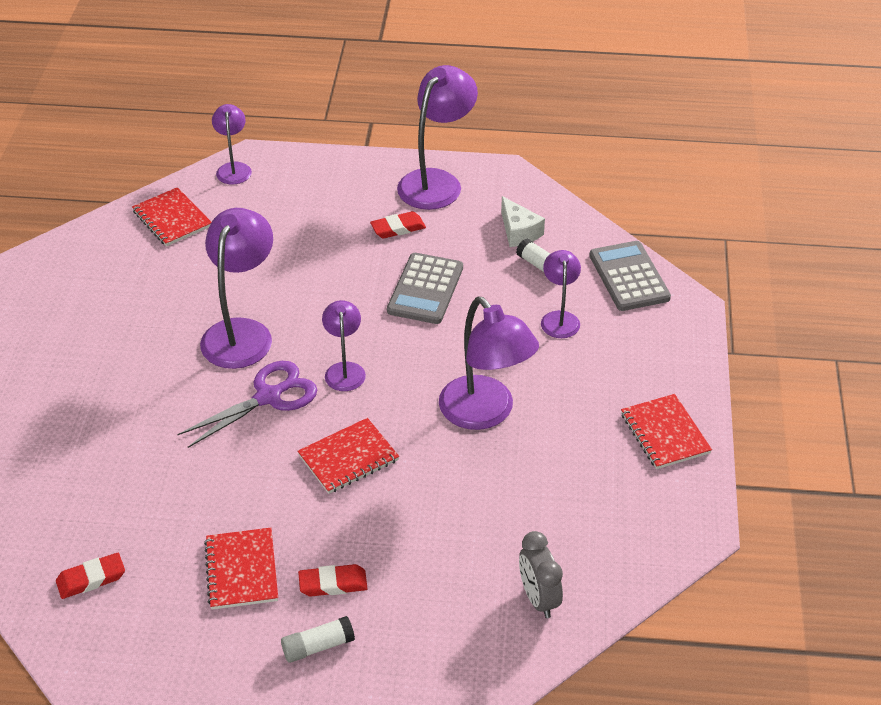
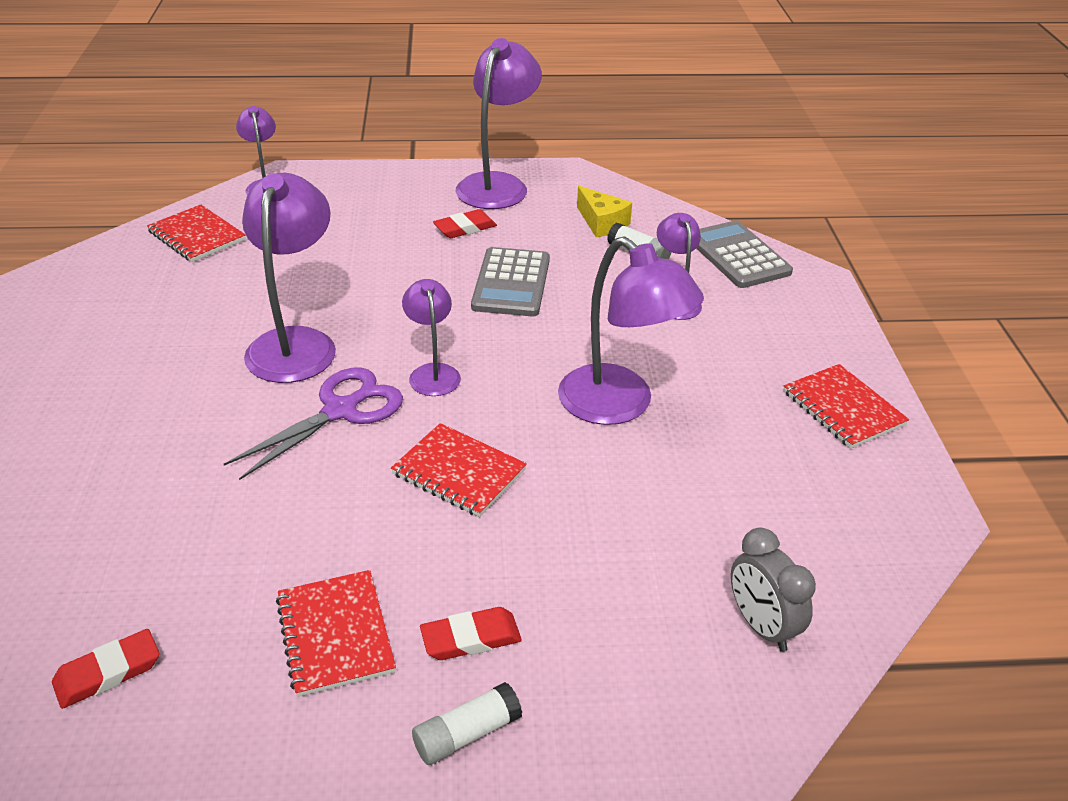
camera: 10 degrees left, 5 degrees down
red notebook [297,418,399,494] -> red notebook turned 75 degrees clockwise [391,423,527,517]
white cheese [501,196,545,247] -> yellow cheese [577,186,632,237]

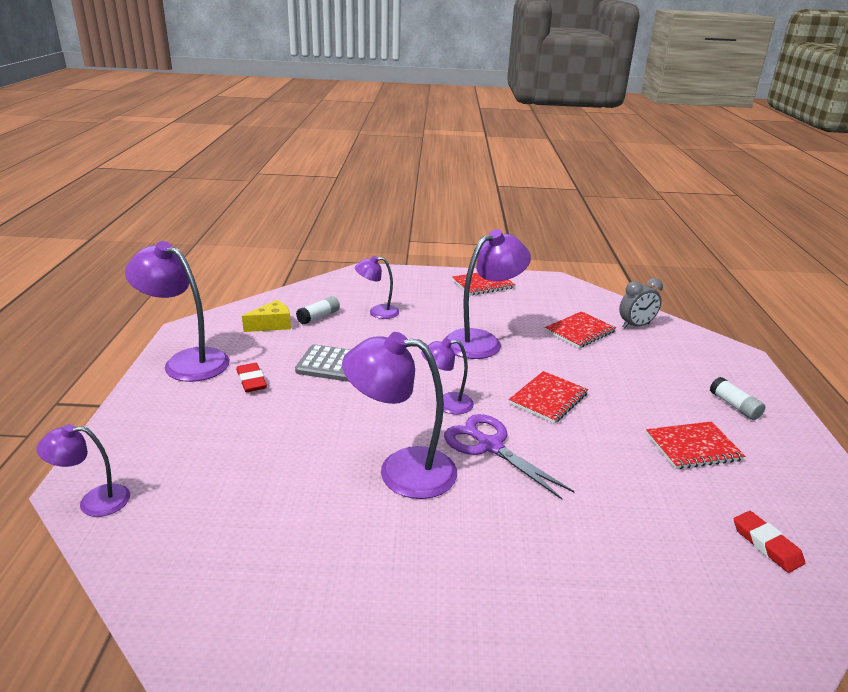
camera: 85 degrees left, 10 degrees down
red notebook [147,204,246,262] -> red notebook moved to [545,311,616,348]
red eraser [420,607,522,660] -> none
grey calculator [696,220,793,288] -> none

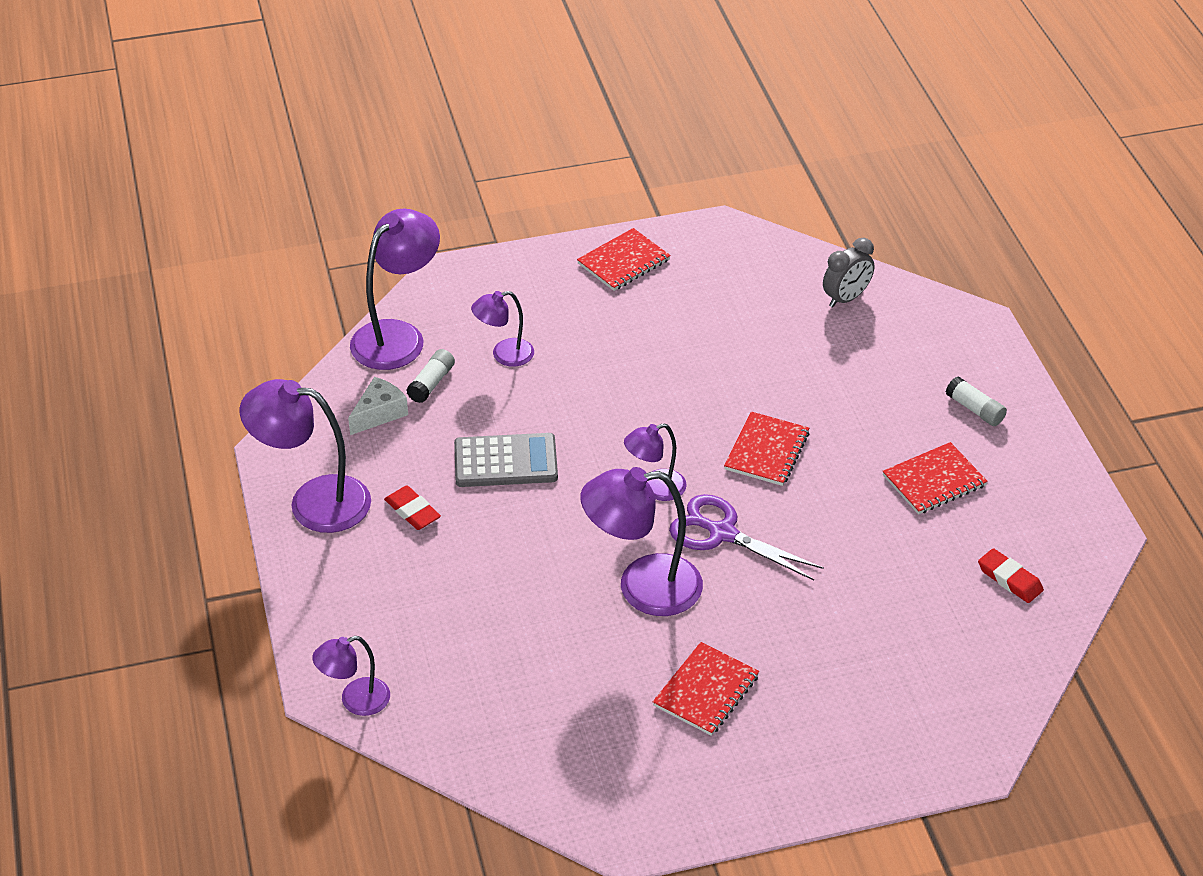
camera: 15 degrees left, 15 degrees up
yellow cheese [242,300,291,332] -> white cheese [348,377,408,435]
purple lamp [445,230,531,359] -> purple lamp moved to [350,209,440,370]
red notebook [545,311,616,348] -> red notebook moved to [653,642,759,736]

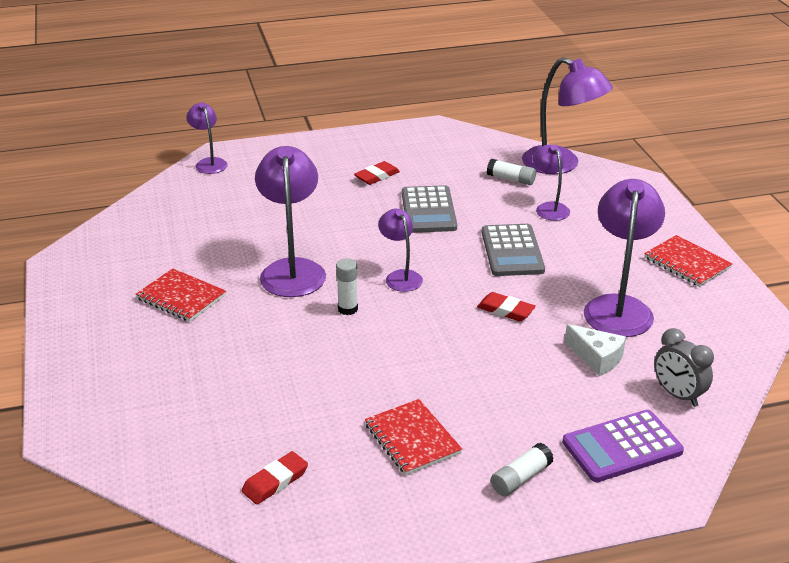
camera: 90 degrees right, 10 degrees down
purple lamp [240,379,371,533] -> purple lamp moved to [584,179,665,337]
white cheese [348,377,408,435] -> white cheese moved to [565,324,626,376]
purple scissors [669,494,824,580] -> white glue stick [336,258,358,315]
red notebook [724,412,809,486] -> none
none -> red eraser [477,292,536,321]
none -> grey calculator [481,224,545,276]
none -> purple calculator [562,410,684,482]

